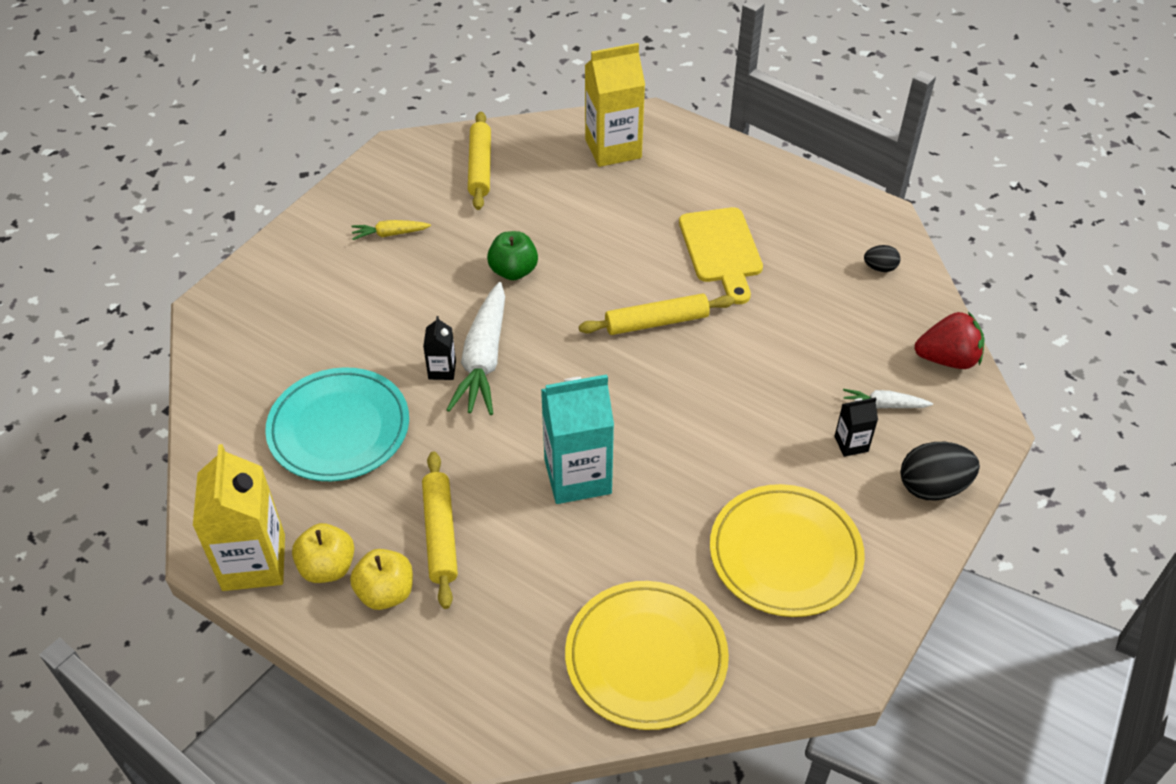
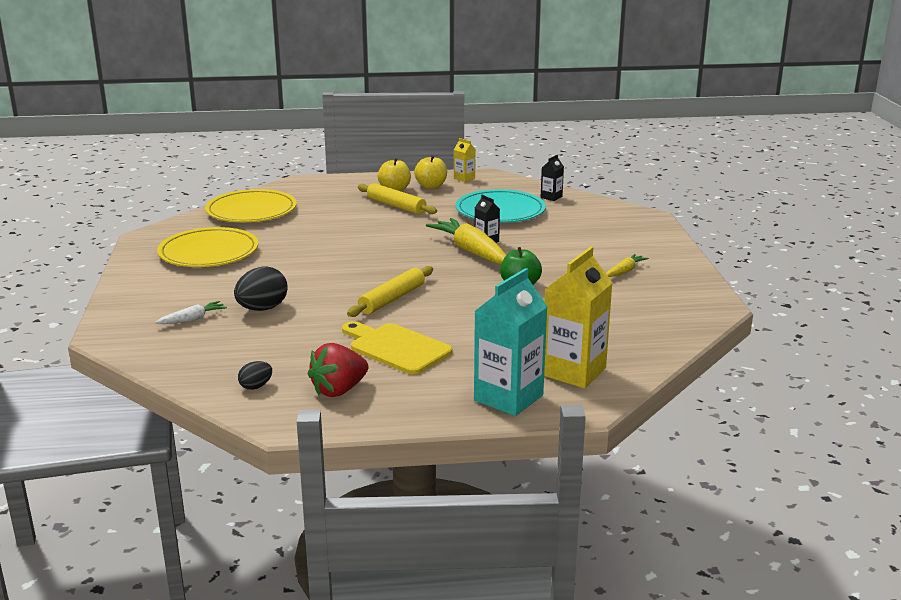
camera: 140 degrees right, 25 degrees down
yellow carton [193,444,285,591] -> yellow carton [454,138,476,182], size x0.48
white carrot [446,282,505,415] -> yellow carrot [426,218,506,264]
yellow rolling pin [468,112,491,210] -> none
turquoise carton [541,374,614,504] -> turquoise carton moved to [474,268,548,416]
black carton [834,397,878,457] -> black carton moved to [541,155,564,201]
black egg [901,442,980,500] -> black egg moved to [234,266,288,311]
red strawberry [915,312,984,369] -> red strawberry moved to [308,343,368,397]

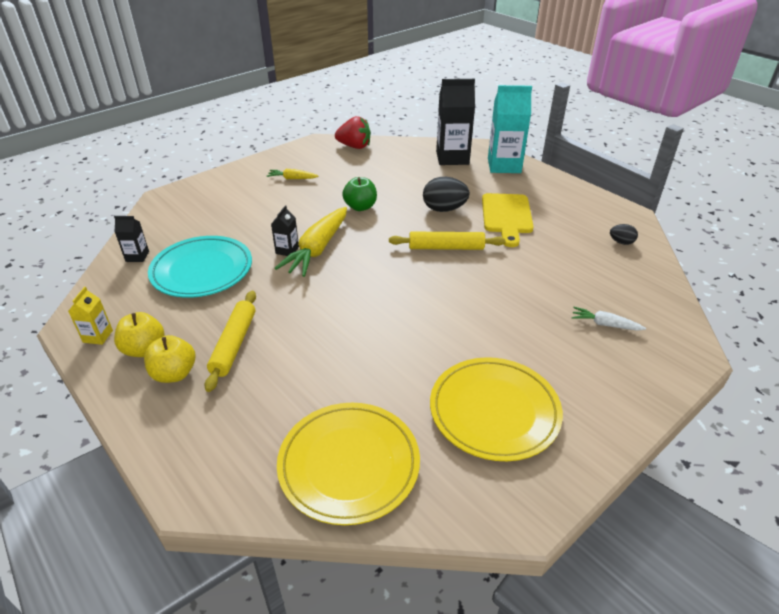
camera: 125 degrees left, 15 degrees up
black egg [234,266,288,311] -> black egg moved to [423,177,470,212]
red strawberry [308,343,368,397] -> red strawberry moved to [335,116,371,149]
yellow carton [544,247,613,388] -> black carton [436,79,475,165]

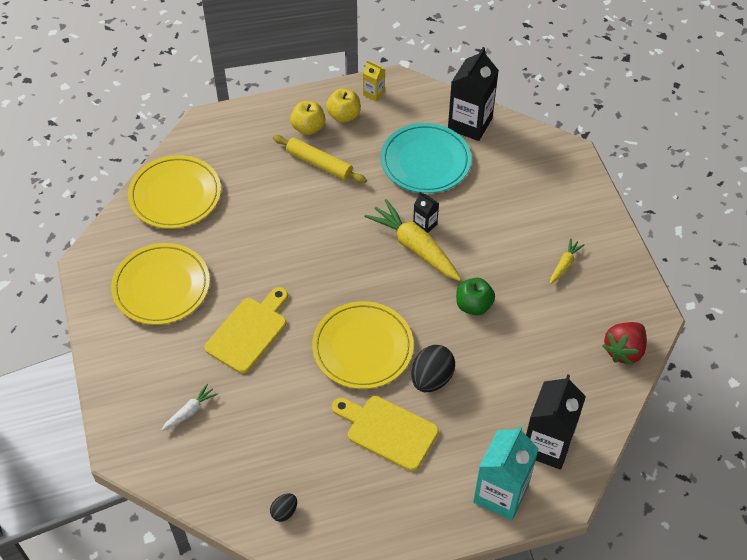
camera: 115 degrees right, 15 degrees up
black carton [114,216,149,262] -> black carton [448,47,499,141], size x2.10
yellow rolling pin [389,232,506,250] -> yellow plate [312,301,414,389]
none -> yellow cutting board [205,287,288,373]

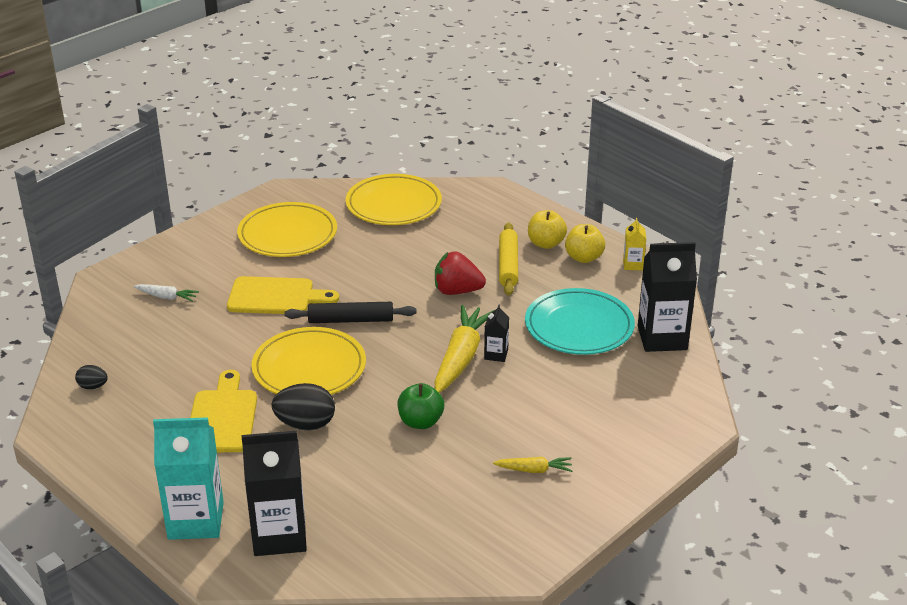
camera: 60 degrees right, 20 degrees down
red strawberry [602,322,647,365] -> red strawberry moved to [435,251,486,295]
none -> black rolling pin [284,302,416,323]

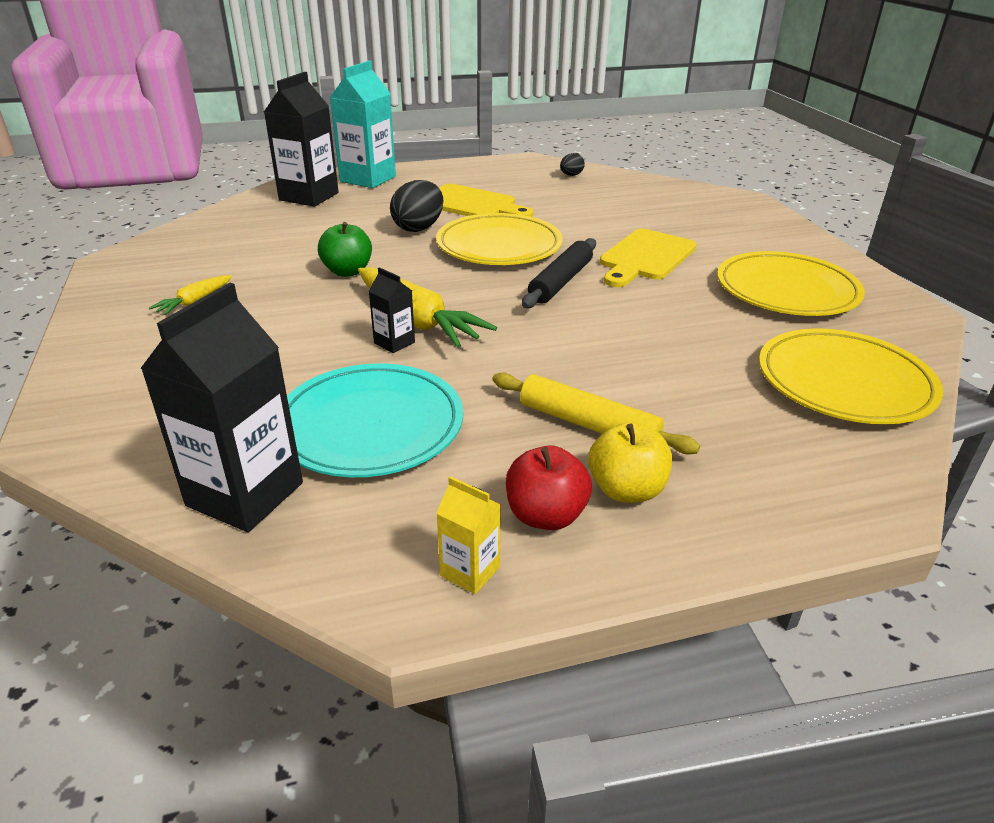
camera: 120 degrees right, 0 degrees up
white carrot [134,284,199,302] -> none
red strawberry [435,251,486,295] -> none
yellow apple [565,224,605,263] -> red apple [506,445,592,530]

